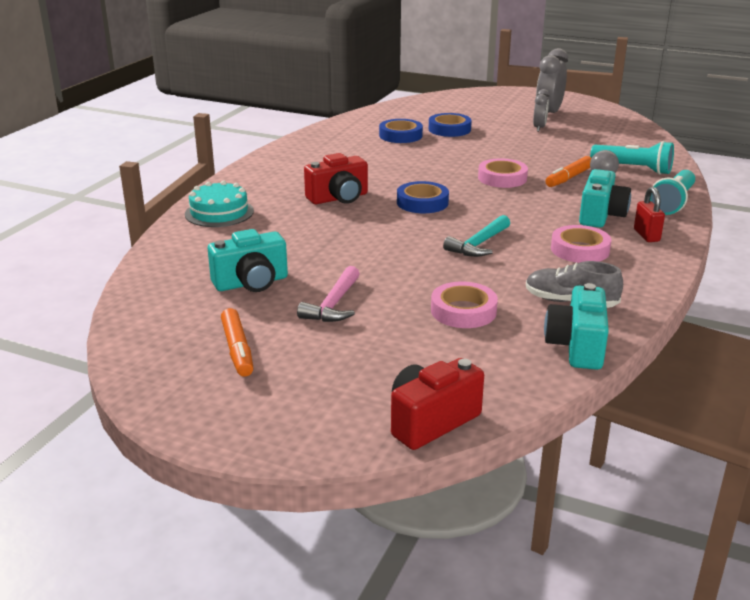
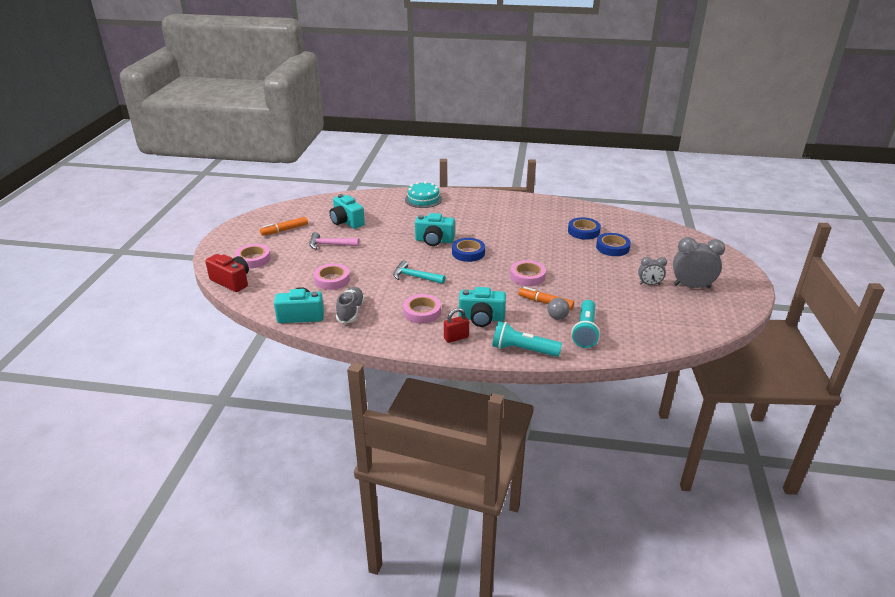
camera: 75 degrees right, 5 degrees up
red camera [304,153,368,204] -> none
none -> pink tape [235,244,271,268]
none -> turquoise camera [415,213,455,246]

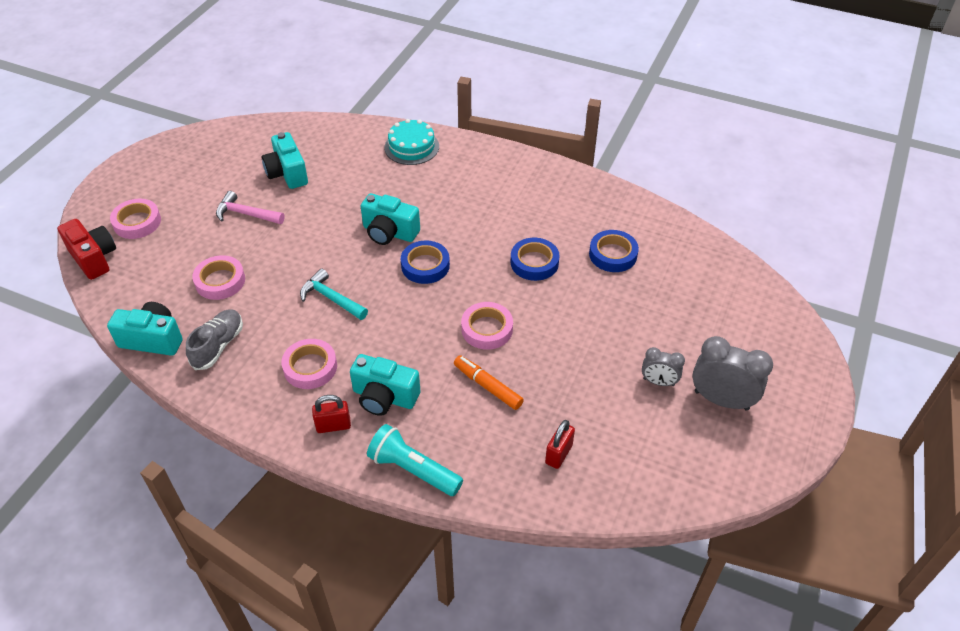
camera: 15 degrees right, 15 degrees up
orange marker [260,217,308,236] -> none
grey ball [547,298,570,320] -> none
turquoise flashlight [572,300,600,348] -> none
blue tape [596,233,631,256] -> blue tape moved to [511,238,560,281]
none -> red padlock [545,420,575,469]

